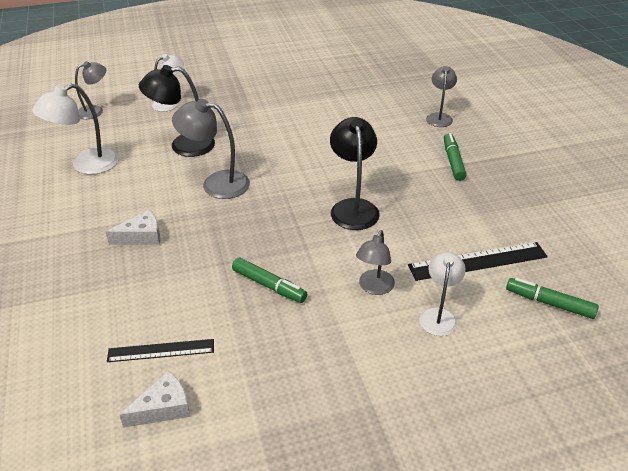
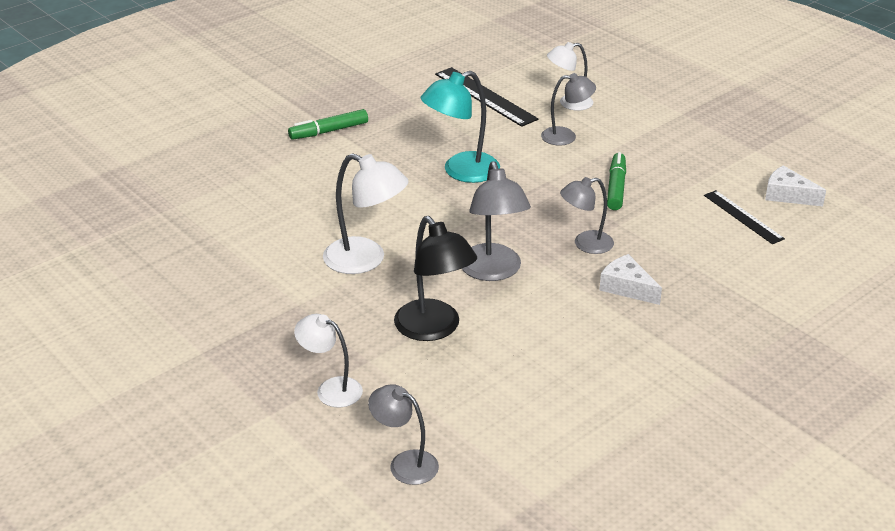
camera: 115 degrees left, 5 degrees down
white lamp [32,83,119,175] -> white lamp moved to [323,153,408,274]
black lamp [330,117,380,230] -> turquoise lamp [421,71,500,183]
grey lamp [426,66,457,127] -> grey lamp moved to [560,177,614,254]
green marker [506,278,599,319] -> none

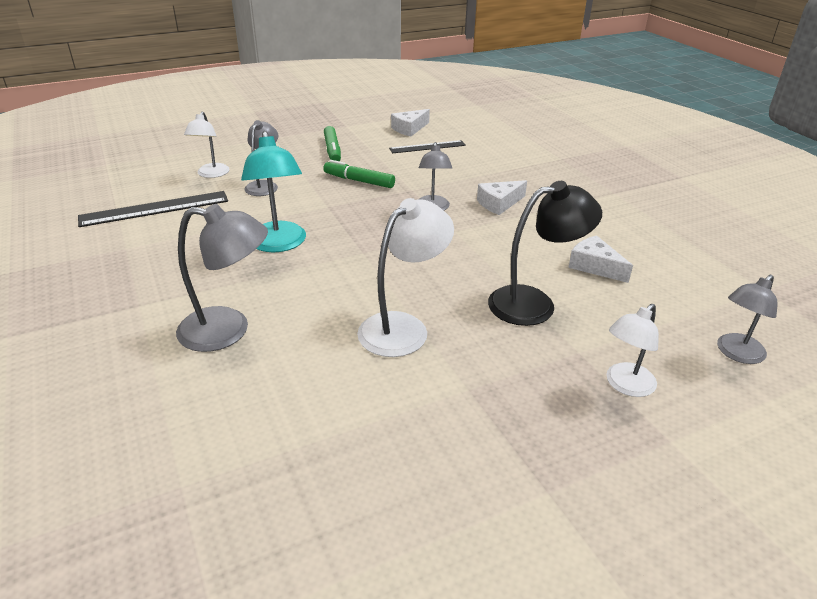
camera: 75 degrees left, 0 degrees up
green marker [288,109,368,140] -> green marker moved to [324,126,341,161]
grey lamp [462,161,531,281] -> grey lamp moved to [176,204,268,352]
none -> white cheese [568,235,633,283]

